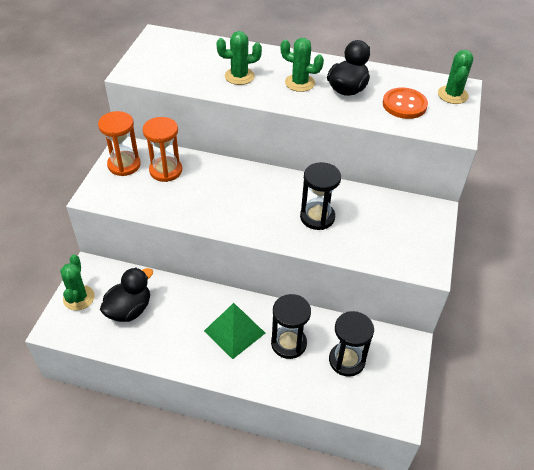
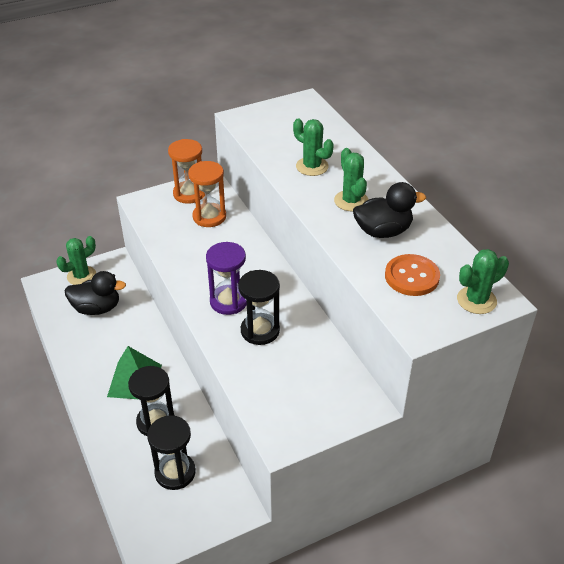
camera: 50 degrees right, 5 degrees down
none -> purple hourglass [206,242,247,315]

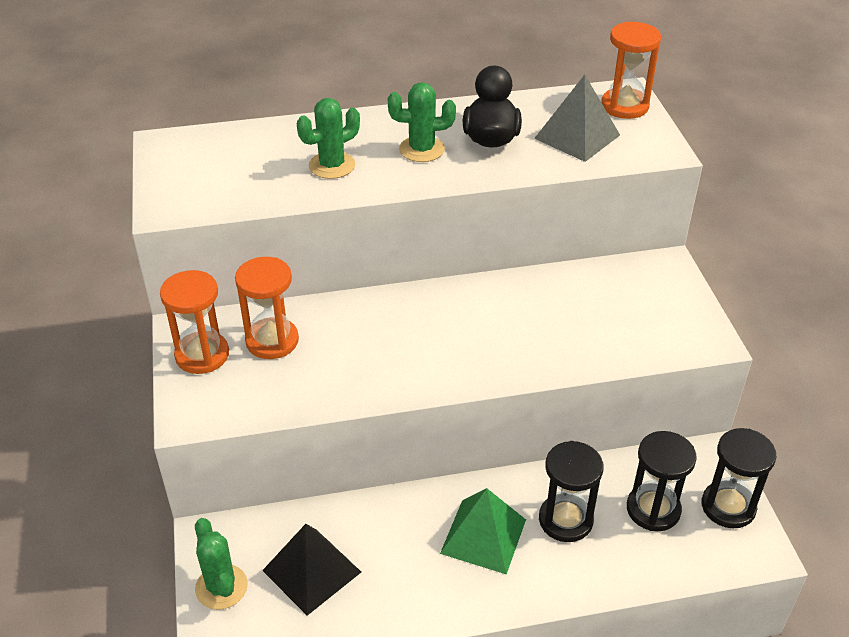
camera: 75 degrees left, 0 degrees up
black duck [65,271,126,315] -> black pyramid [262,524,361,616]
purple hourglass [206,242,247,315] -> none
black hourglass [238,270,280,345] -> black hourglass moved to [702,428,776,528]
orange button [385,254,440,296] -> grey pyramid [534,75,620,162]
green cactus [457,249,509,314] -> orange hourglass [601,22,661,119]

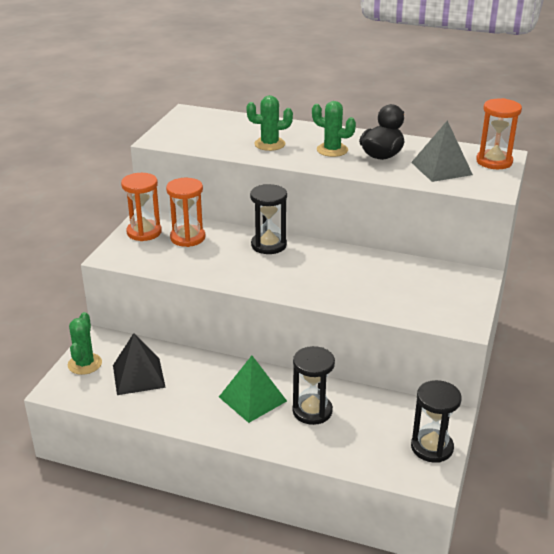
camera: 30 degrees right, 10 degrees down
black hourglass [627,431,697,531] -> black hourglass moved to [250,184,287,254]

